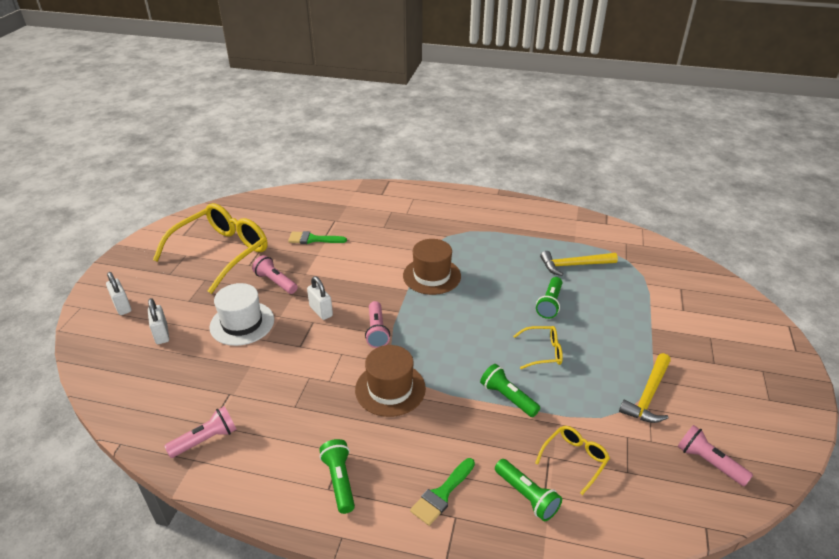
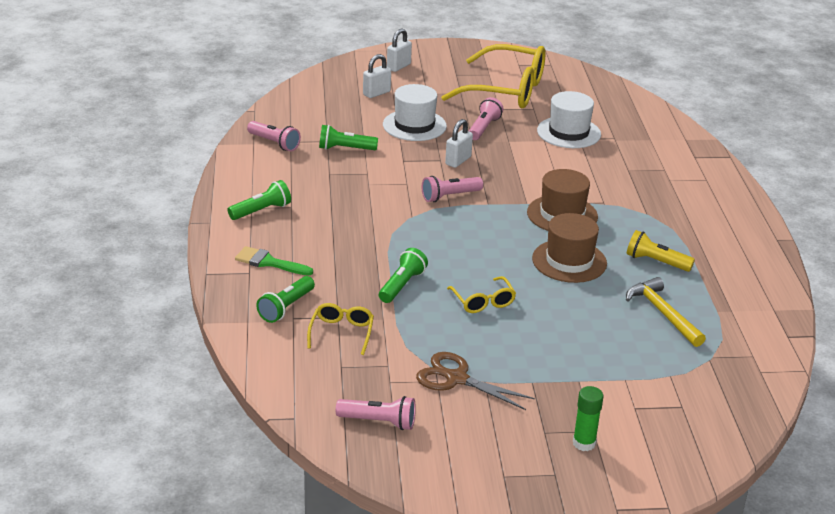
camera: 70 degrees right, 5 degrees down
green brush [288,231,347,244] -> white hat [537,91,601,148]
brown hat [355,345,426,417] -> brown hat moved to [532,213,607,283]
yellow glasses [535,426,610,495] -> yellow glasses turned 105 degrees counterclockwise [307,303,374,355]
green flashlight [536,277,562,319] -> green flashlight moved to [319,125,378,150]
yellow hammer [619,353,671,423] -> brown scissors [416,352,535,410]
pink flashlight [678,425,753,487] -> pink flashlight turned 75 degrees clockwise [336,396,416,430]
none -> green glue stick [573,386,604,451]
none -> yellow flashlight [627,230,695,272]

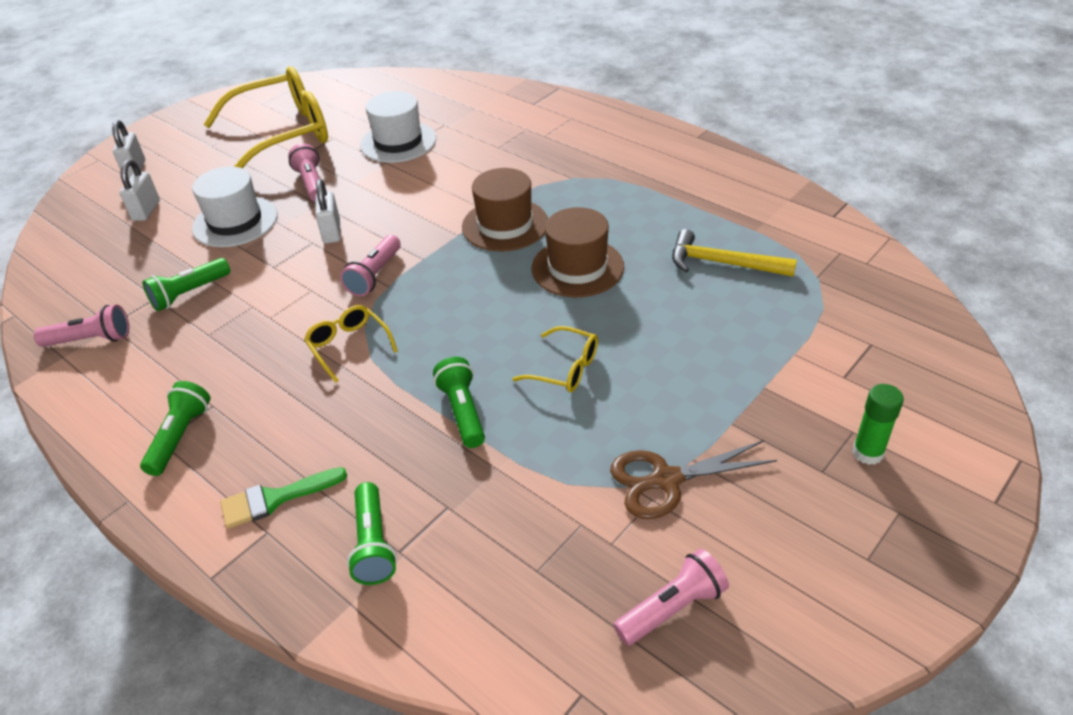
camera: 40 degrees left, 10 degrees up
yellow glasses [307,303,374,355] -> yellow glasses moved to [304,305,398,383]
yellow flashlight [627,230,695,272] -> none

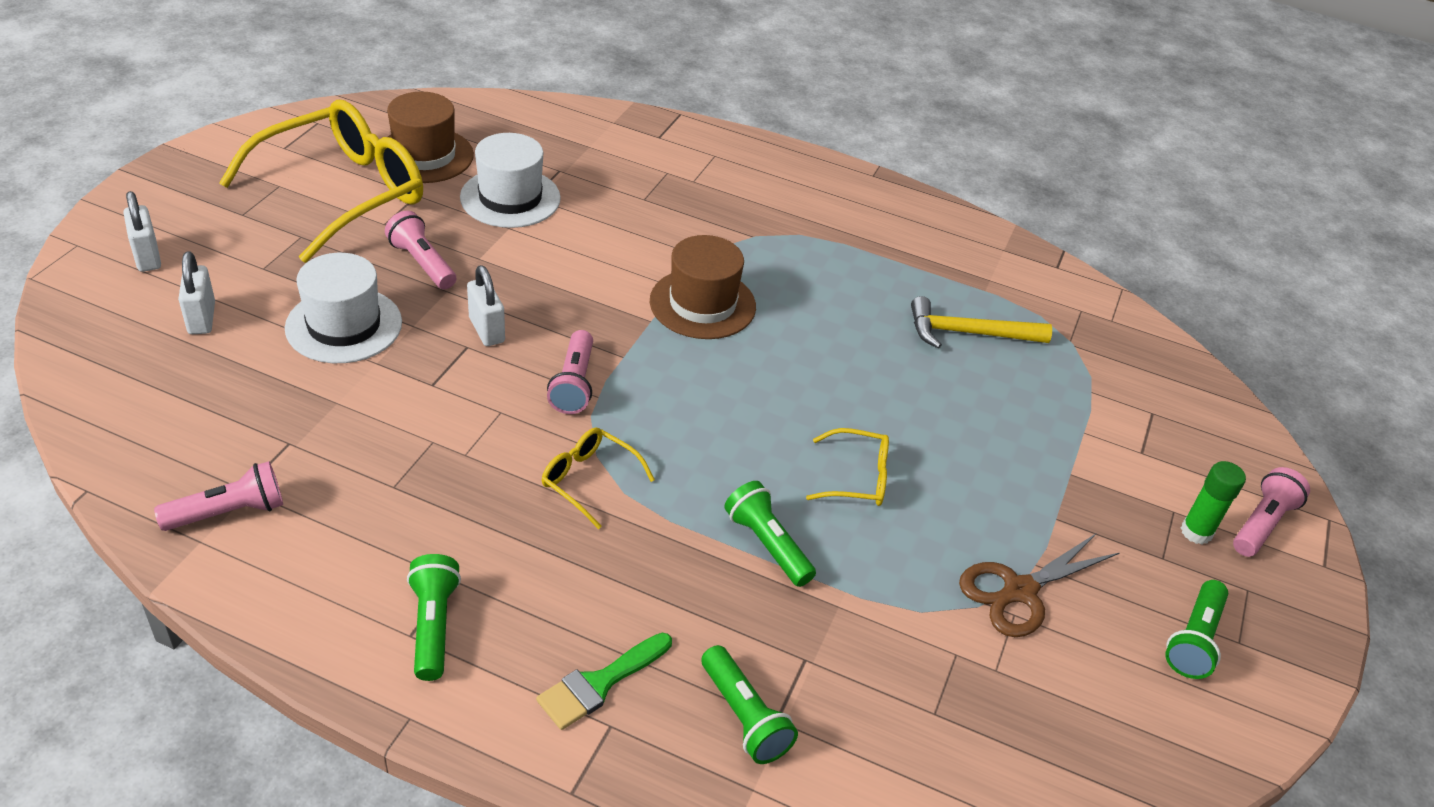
camera: 25 degrees left, 0 degrees up
green flashlight [143,258,230,311] -> green flashlight moved to [1165,580,1228,679]
brown hat [532,207,624,297] -> brown hat moved to [387,92,474,183]
pink flashlight [614,549,729,646] -> pink flashlight moved to [1233,467,1310,557]

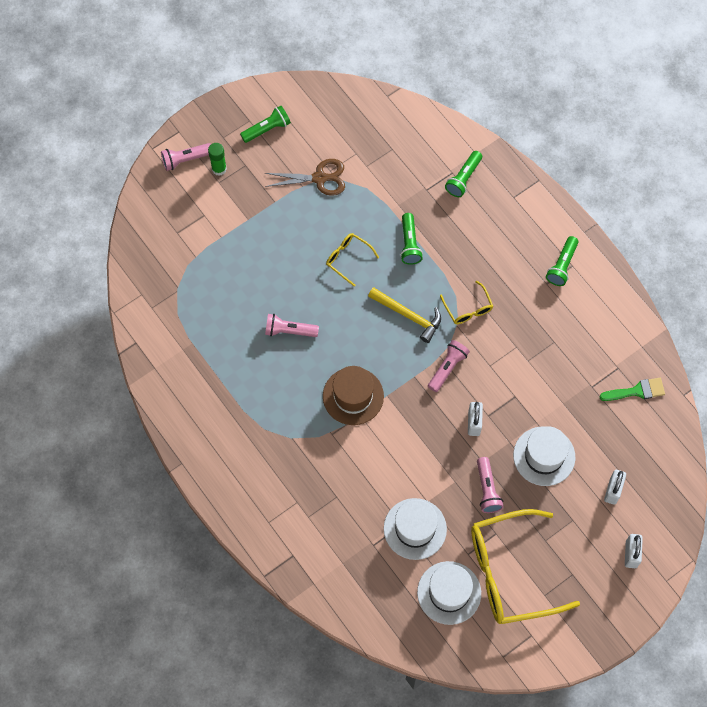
camera: 145 degrees left, 25 degrees up
pink flashlight [154,461,283,531] -> pink flashlight moved to [265,314,319,337]
brown hat [387,92,474,183] -> white hat [417,561,481,625]
green brush [536,633,672,730] -> green brush moved to [599,378,665,401]
green flashlight [701,645,798,764] -> green flashlight turned 150 degrees counterclockwise [445,151,482,197]
yellow hammer [911,296,1052,348] -> yellow hammer moved to [368,287,441,343]

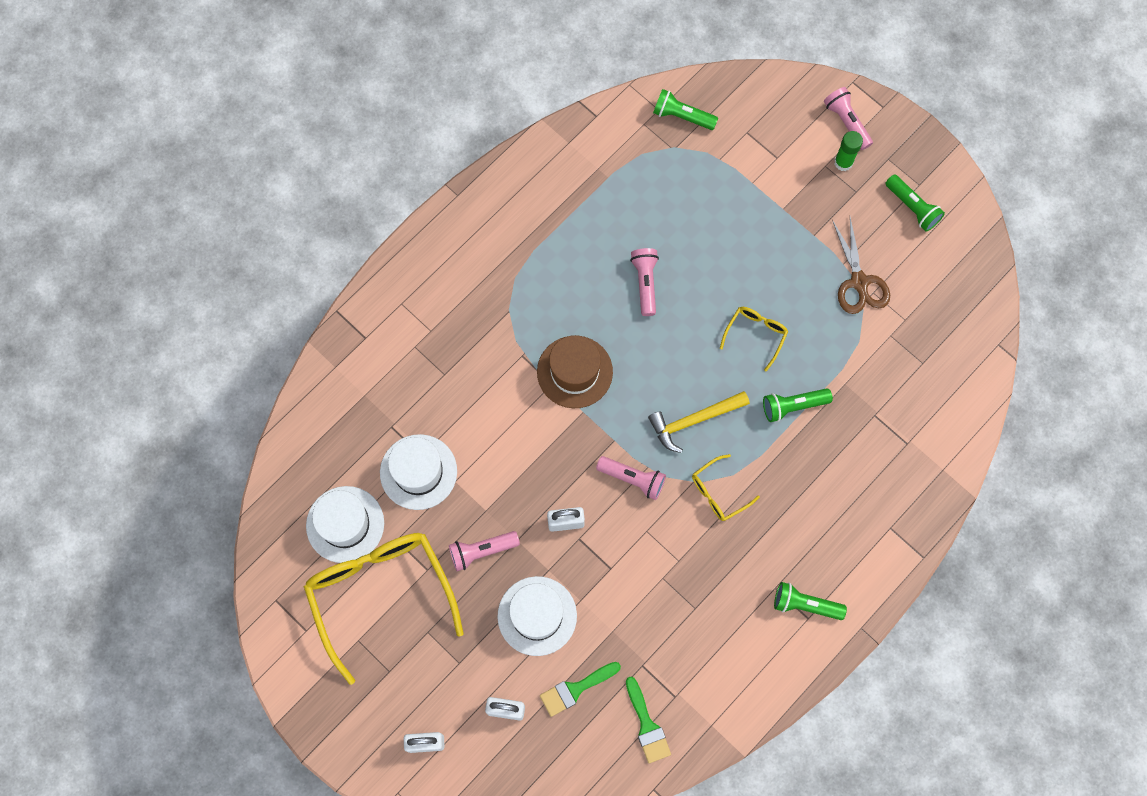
camera: 80 degrees right, 5 degrees up
yellow hammer [368,287,441,343] -> yellow hammer turned 45 degrees clockwise [648,391,750,453]
green flashlight [445,151,482,197] -> green flashlight moved to [653,89,718,130]
none -> green brush [540,662,621,717]

